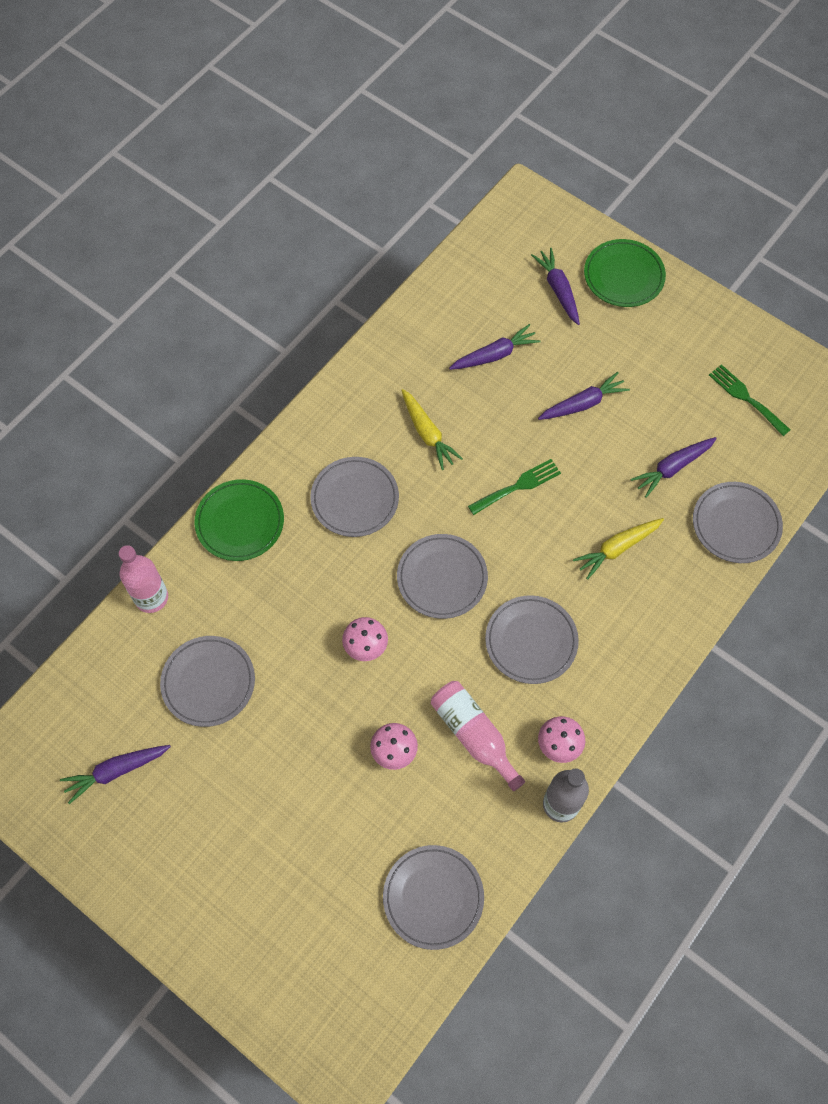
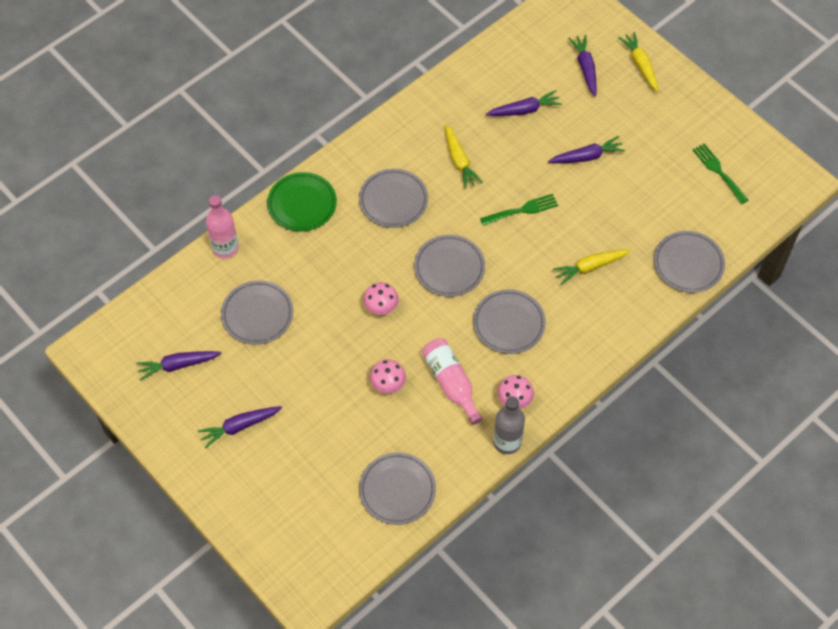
camera: 10 degrees right, 5 degrees down
green plate [584,239,666,307] -> yellow carrot [618,32,659,92]
purple carrot [631,437,717,498] -> purple carrot moved to [198,406,282,449]

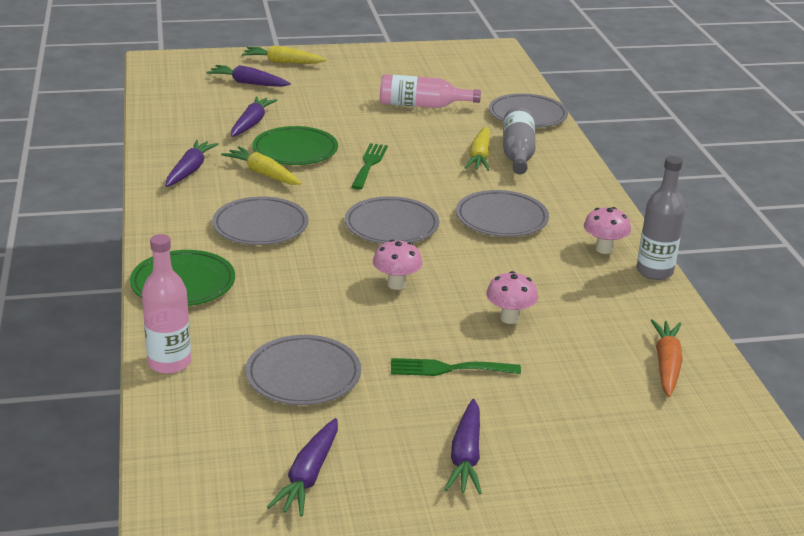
camera: 60 degrees left, 30 degrees down
grey plate [359,452,436,525] -> orange carrot [651,319,683,397]
pink bottle [422,338,482,425] -> pink bottle moved to [380,74,481,108]
yellow carrot [445,125,483,189] -> yellow carrot turned 150 degrees counterclockwise [221,146,302,185]
purple carrot [548,136,625,163] -> purple carrot moved to [166,140,219,187]
green fork [692,143,748,204] -> green fork moved to [391,358,521,376]
none -> green plate [252,126,338,165]
none -> grey bottle [503,107,536,174]

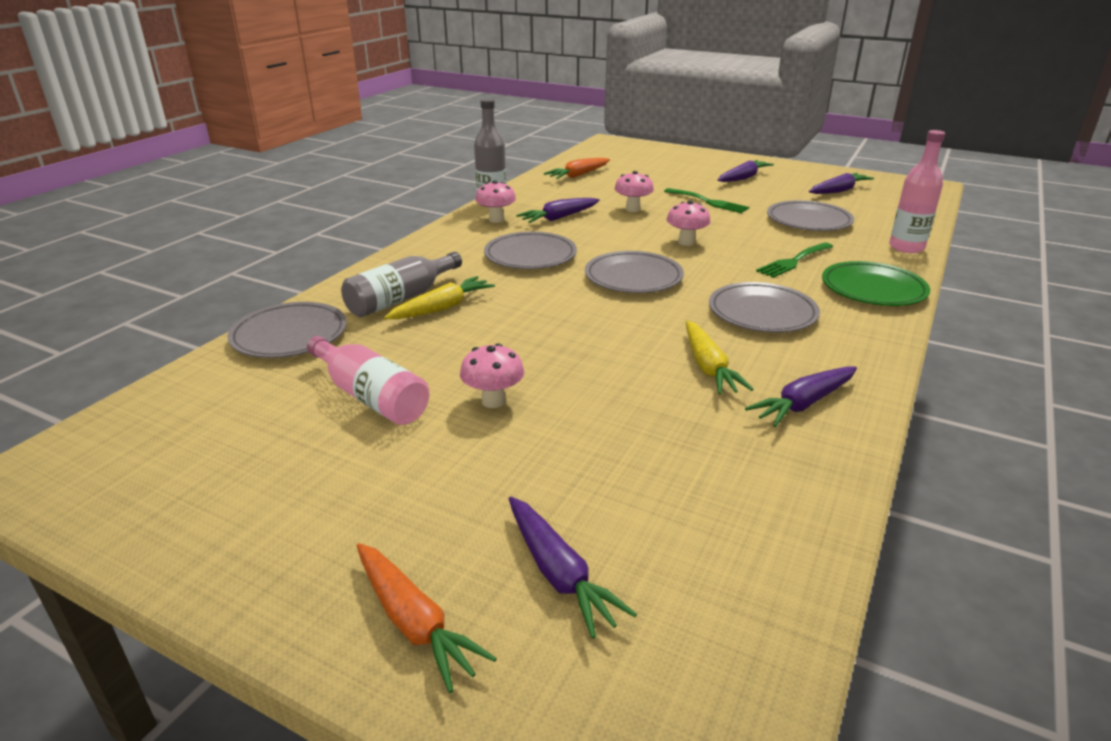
camera: 140 degrees left, 0 degrees up
purple carrot [231,96,277,137] -> purple carrot moved to [516,198,600,223]
yellow carrot [242,45,326,64] -> orange carrot [357,543,497,693]
green plate [252,126,338,165] -> none
green fork [351,143,388,190] -> green fork moved to [756,242,833,278]
none -> pink mushroom [460,343,524,408]

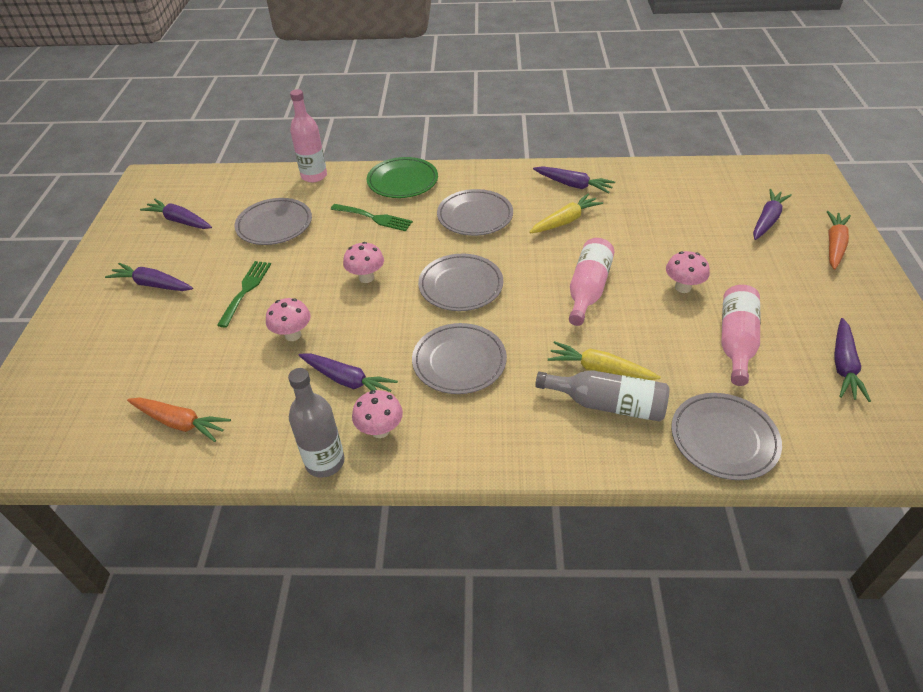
camera: 115 degrees left, 15 degrees up
none -> pink bottle [569,238,614,326]
none -> purple carrot [834,318,871,402]

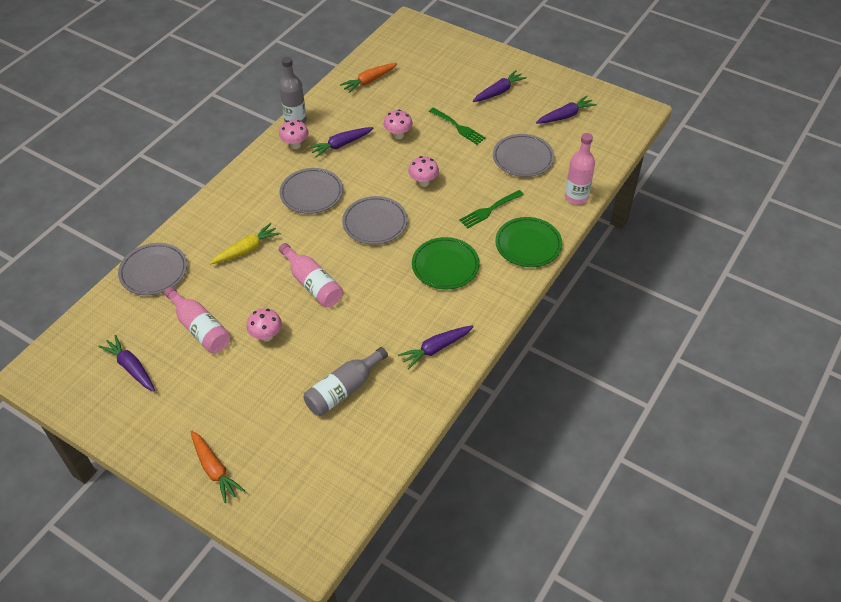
camera: 120 degrees right, 5 degrees up
grey plate [437,189,513,236] -> green plate [412,237,480,289]
yellow carrot [529,193,603,233] -> none
grey bottle [535,370,670,422] -> grey bottle moved to [303,347,388,416]
purple carrot [753,189,792,240] -> none

